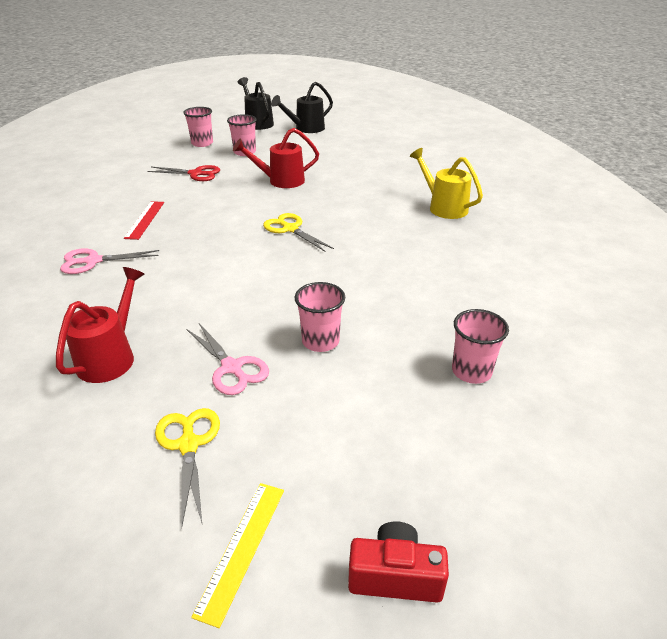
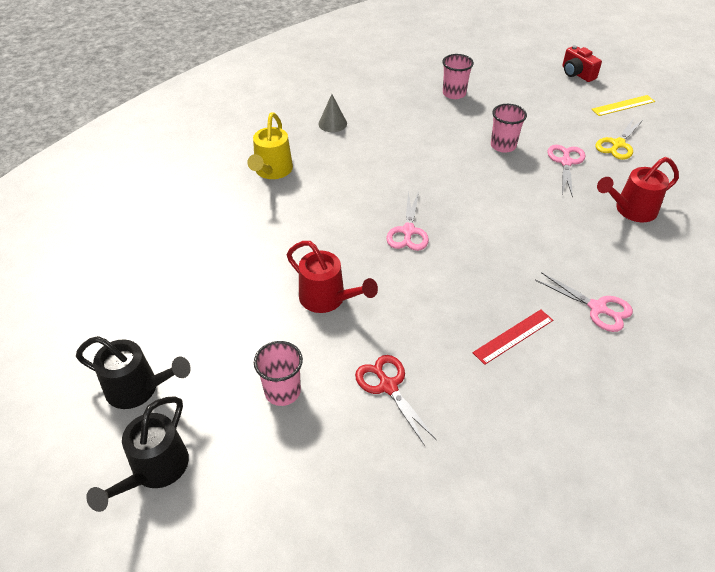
camera: 130 degrees left, 10 degrees up
pink cup [183,107,213,147] -> none
yellow scissors [263,213,334,252] -> pink scissors [386,191,429,251]
none -> grey cone [318,94,347,132]

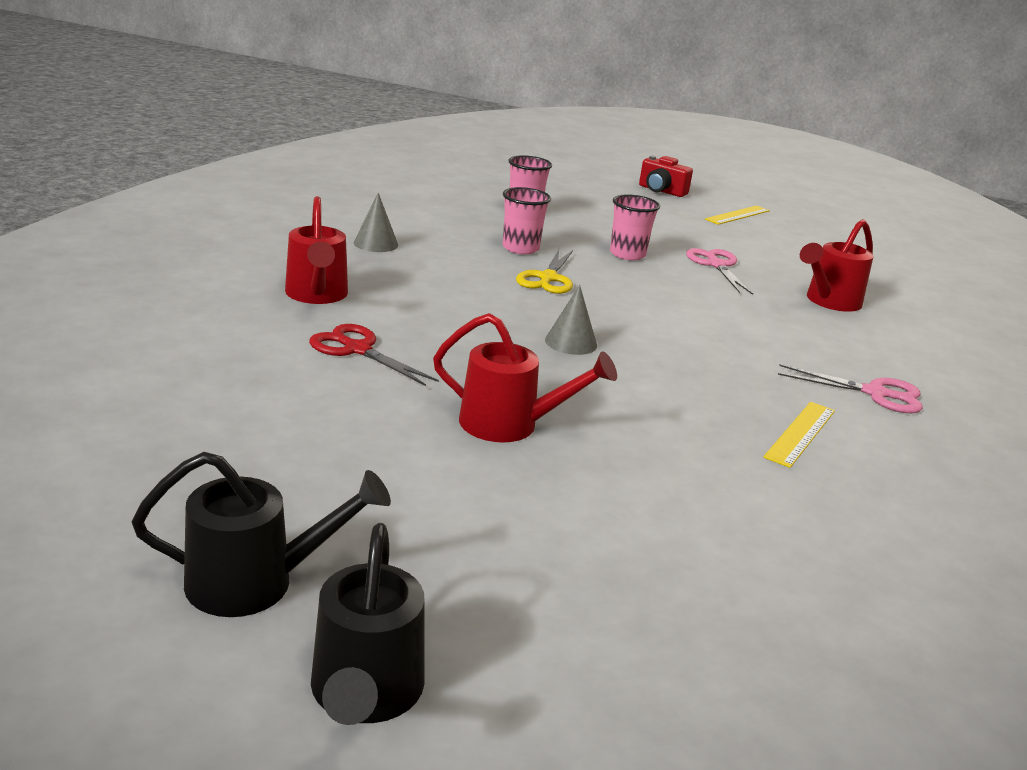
camera: 25 degrees left, 20 degrees down
yellow watering can [247,112,293,179] -> red watering can [285,196,348,304]
pink cup [254,341,303,406] -> pink cup moved to [503,187,551,254]
red scissors [355,355,437,446] -> red scissors moved to [309,324,439,386]
pink scissors [386,191,429,251] -> grey cone [545,285,597,355]
red ruler [472,309,553,365] -> yellow ruler [763,402,835,468]
yellow scissors [596,118,643,160] -> yellow scissors moved to [516,250,573,294]

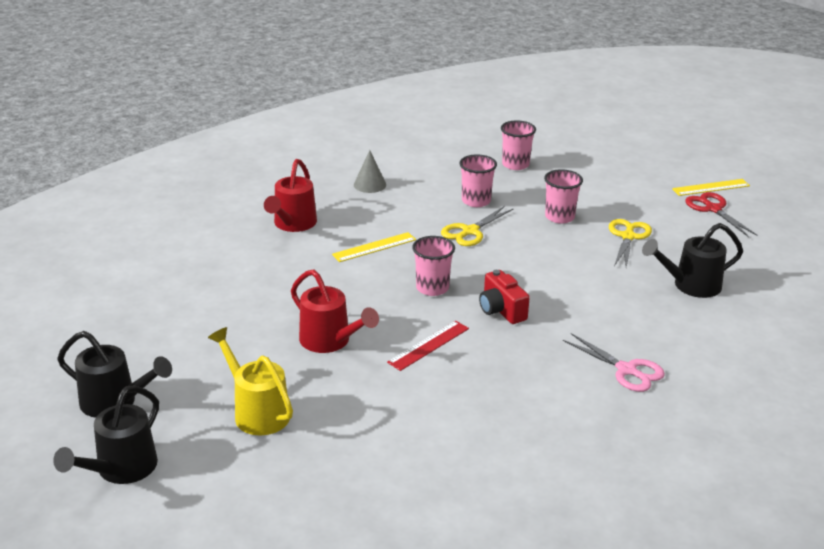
camera: 30 degrees right, 5 degrees up
red scissors [309,324,439,386] -> red scissors moved to [685,192,757,237]
grey cone [545,285,597,355] -> pink cup [412,236,455,296]
red camera [639,156,693,197] -> red camera moved to [479,270,530,324]
pink scissors [686,248,753,295] -> yellow scissors [609,219,652,267]
yellow ruler [763,402,835,468] -> yellow ruler moved to [332,232,416,262]
red watering can [800,219,874,312] -> black watering can [642,223,743,298]
none -> yellow watering can [208,327,293,436]
none -> red ruler [387,321,469,371]

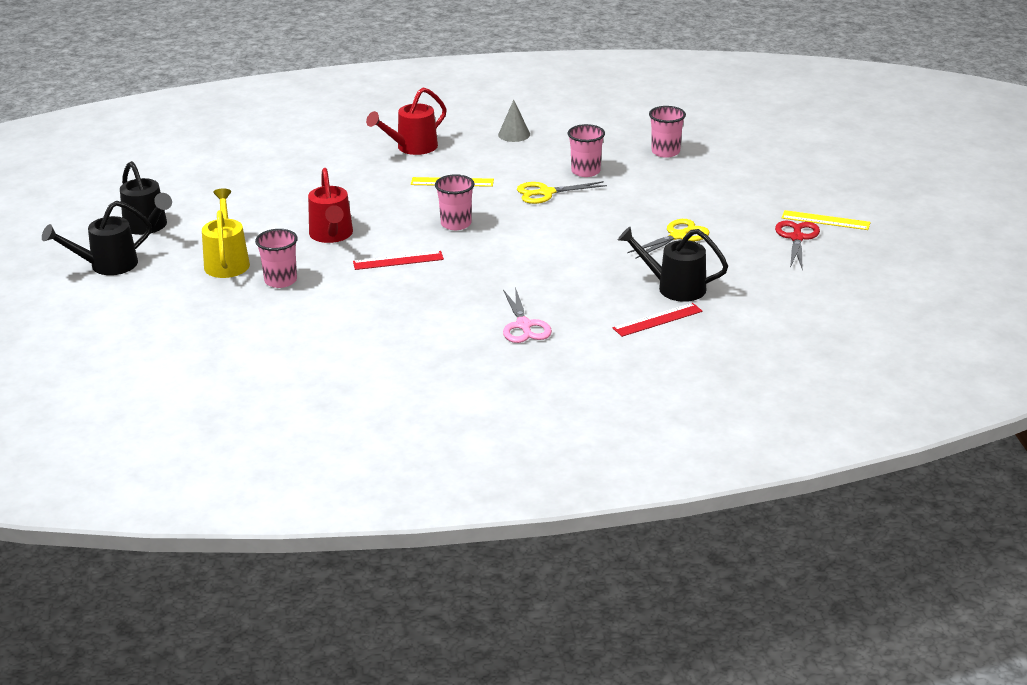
camera: 35 degrees right, 0 degrees up
red camera [479,270,530,324] -> none
pink cup [544,169,583,224] -> pink cup moved to [255,229,298,288]
none -> red ruler [613,303,703,337]

